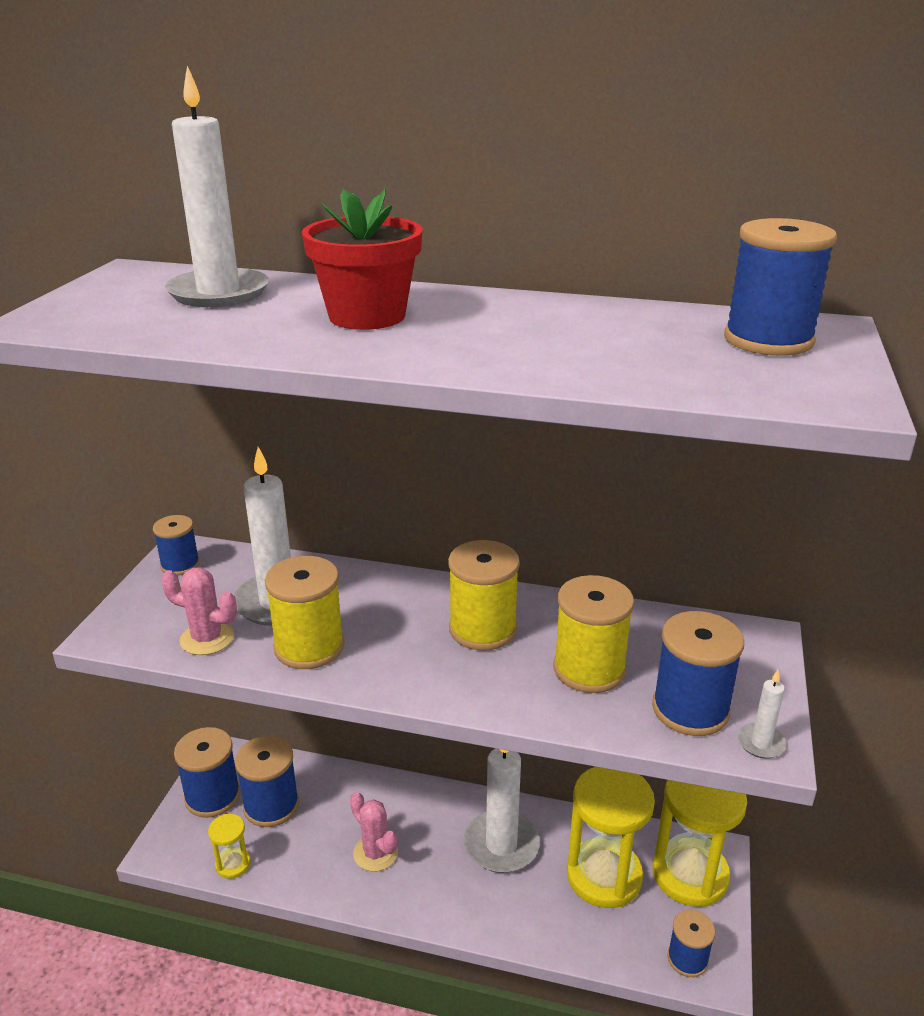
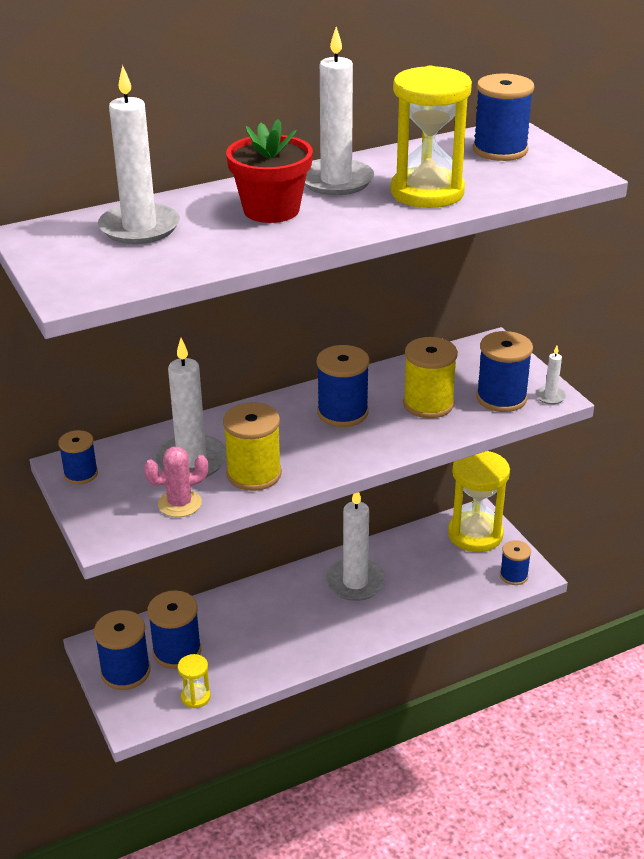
camera: 40 degrees left, 5 degrees up
pink cactus [350,792,398,872] -> none
yellow spool [448,540,520,651] -> blue spool [317,345,369,427]
yellow hourglass [567,767,655,908] -> yellow hourglass moved to [390,66,472,208]
none -> white candle [305,27,374,195]

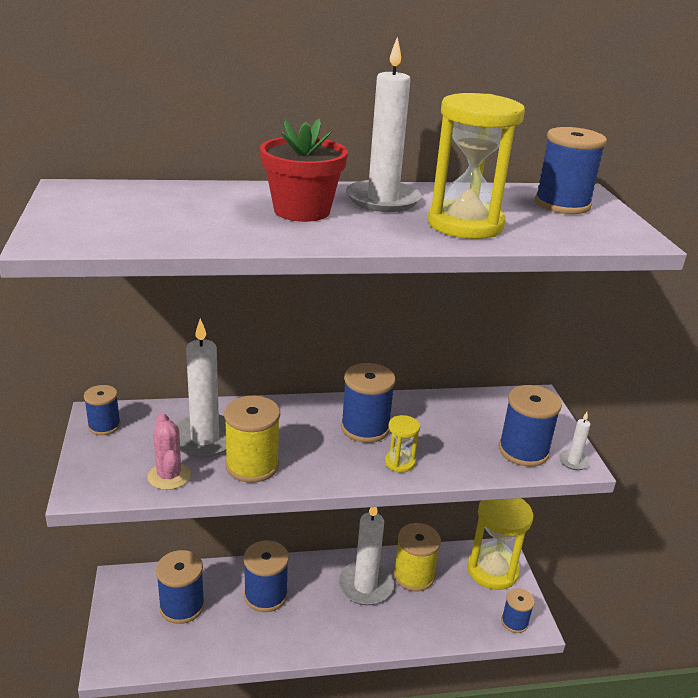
camera: 15 degrees right, 5 degrees down
blue spool [94,610,151,690] -> blue spool moved to [244,540,289,612]
white candle [98,65,180,244] -> none
pink cactus [144,447,208,517] -> pink cactus turned 75 degrees clockwise [148,412,191,490]
yellow hourglass [178,654,211,709] -> yellow hourglass moved to [385,415,420,473]
yellow spool [403,337,458,418] -> yellow spool moved to [393,523,441,591]

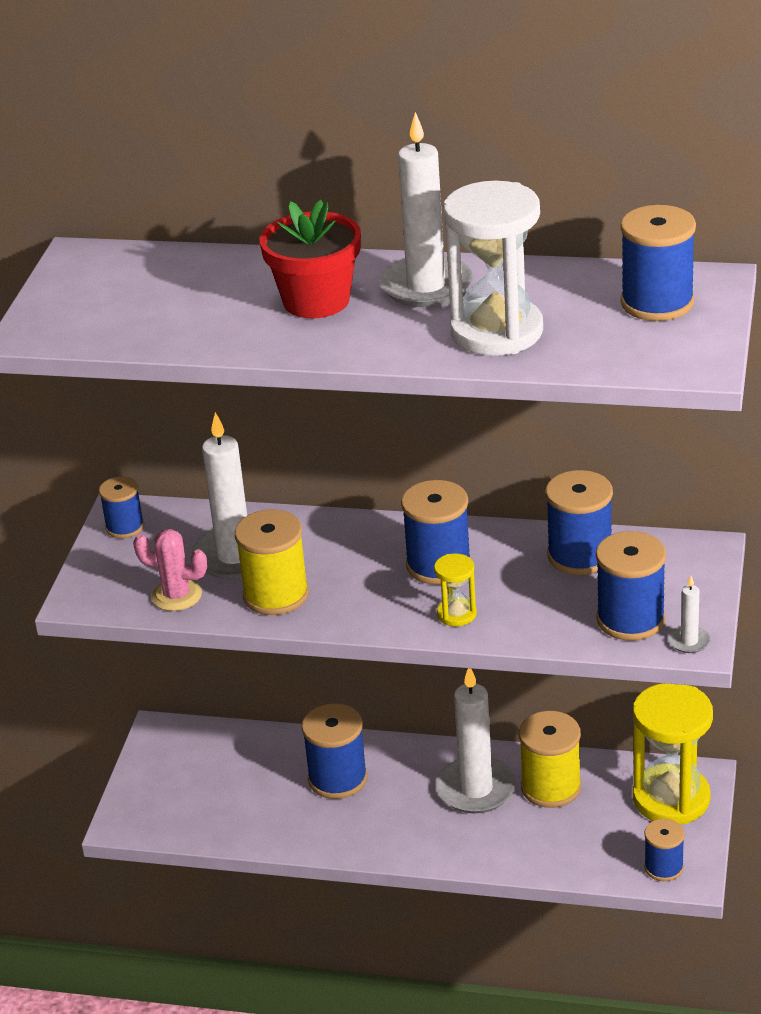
camera: 25 degrees right, 5 degrees up
pink cactus [148,412,191,490] -> pink cactus turned 75 degrees counterclockwise [133,529,207,611]
blue spool [156,550,205,624] -> blue spool moved to [546,470,613,575]
yellow hourglass [428,93,525,239] -> white hourglass [444,181,543,356]

